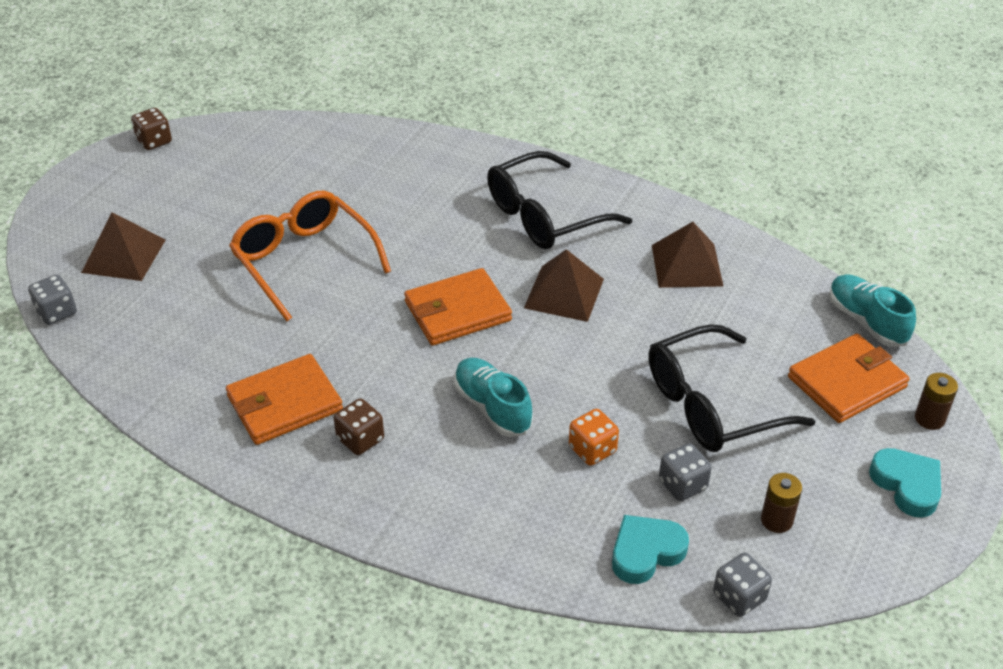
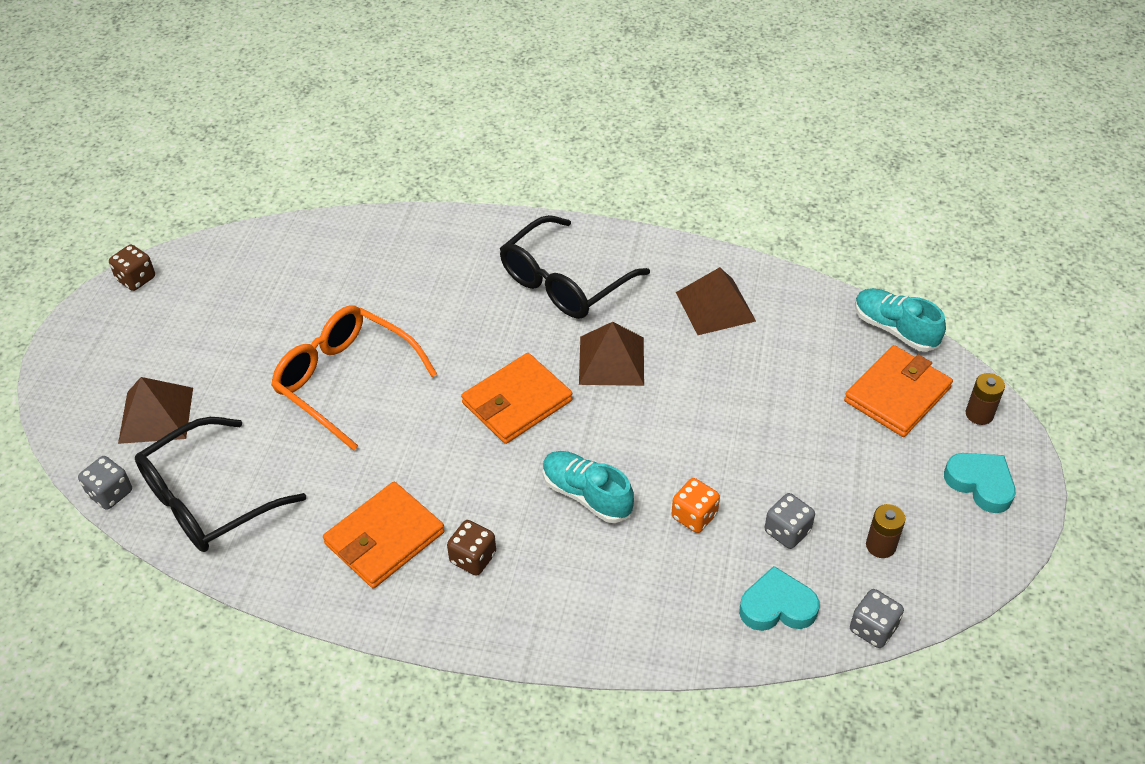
camera: 15 degrees left, 5 degrees up
turquoise heart [612,515,689,584] -> turquoise heart turned 45 degrees clockwise [739,566,819,631]
black glasses [648,324,815,452] -> black glasses moved to [135,417,306,552]

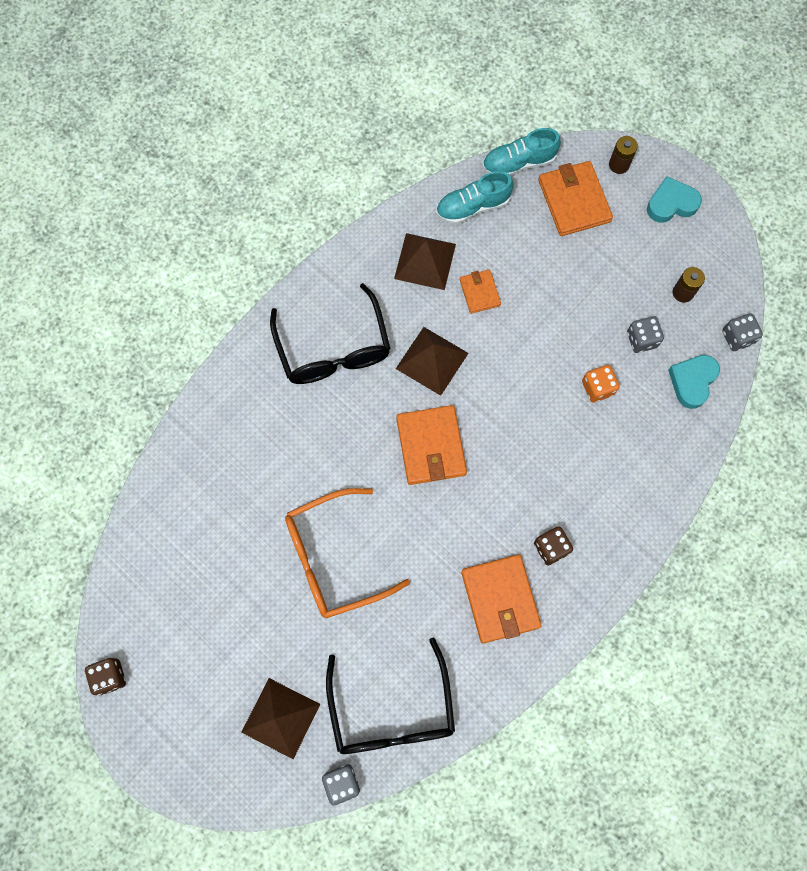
camera: 60 degrees left, 25 degrees up
turquoise shoe [543,451,634,523] -> turquoise shoe moved to [436,171,514,224]
none -> orange wallet [460,270,501,314]

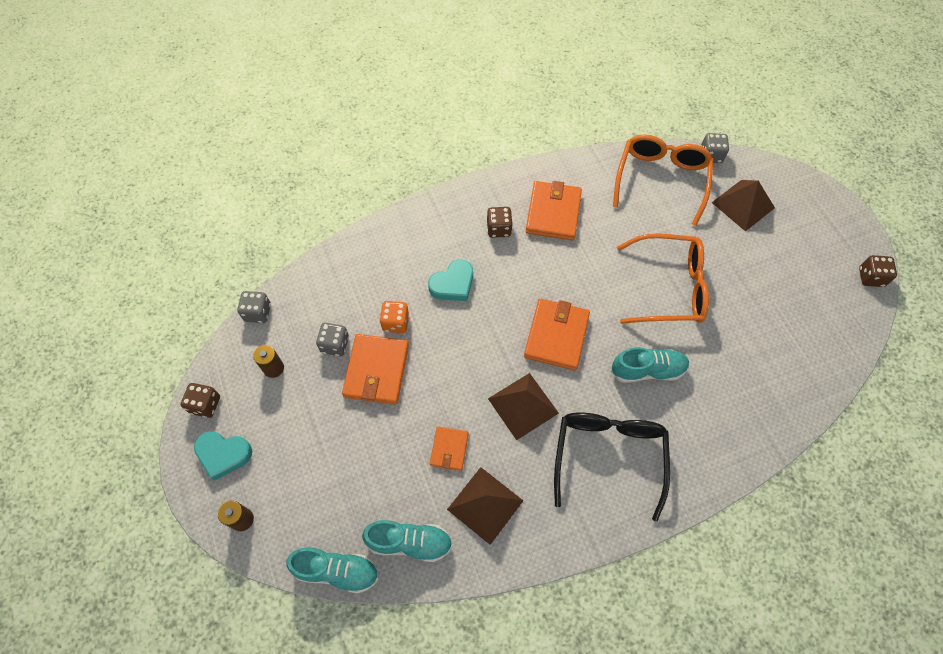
camera: 155 degrees left, 10 degrees down
black glasses [326,638,455,754] -> orange glasses [613,135,714,226]
orange wallet [538,161,613,236] -> orange wallet moved to [342,334,409,405]
turquoise heart [668,355,720,409] -> turquoise heart moved to [428,260,473,301]
none -> brown dice [181,383,220,418]
none -> turquoise shoe [611,347,690,383]

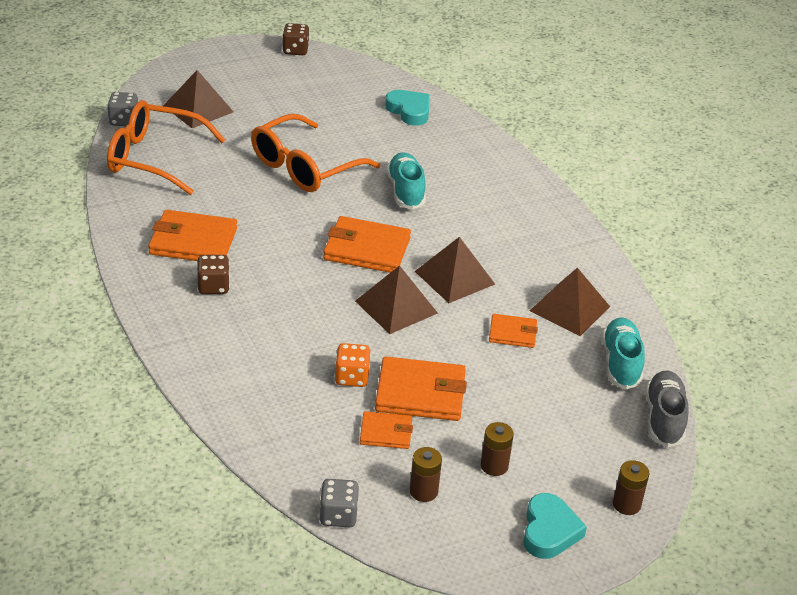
camera: 95 degrees left, 25 degrees down
brown dice [181,383,220,418] -> none
turquoise shoe [286,547,379,594] -> grey shoe [645,370,689,447]
grey dice [316,323,349,356] -> orange wallet [360,411,413,449]
turquoise heart [428,260,473,301] -> turquoise heart moved to [385,90,430,126]
black glasses [554,413,670,522] -> none
orange glasses [617,233,709,324] -> orange glasses turned 135 degrees counterclockwise [251,114,380,192]
none -> brown pyramid [355,266,438,334]
none -> brown battery [481,422,514,476]

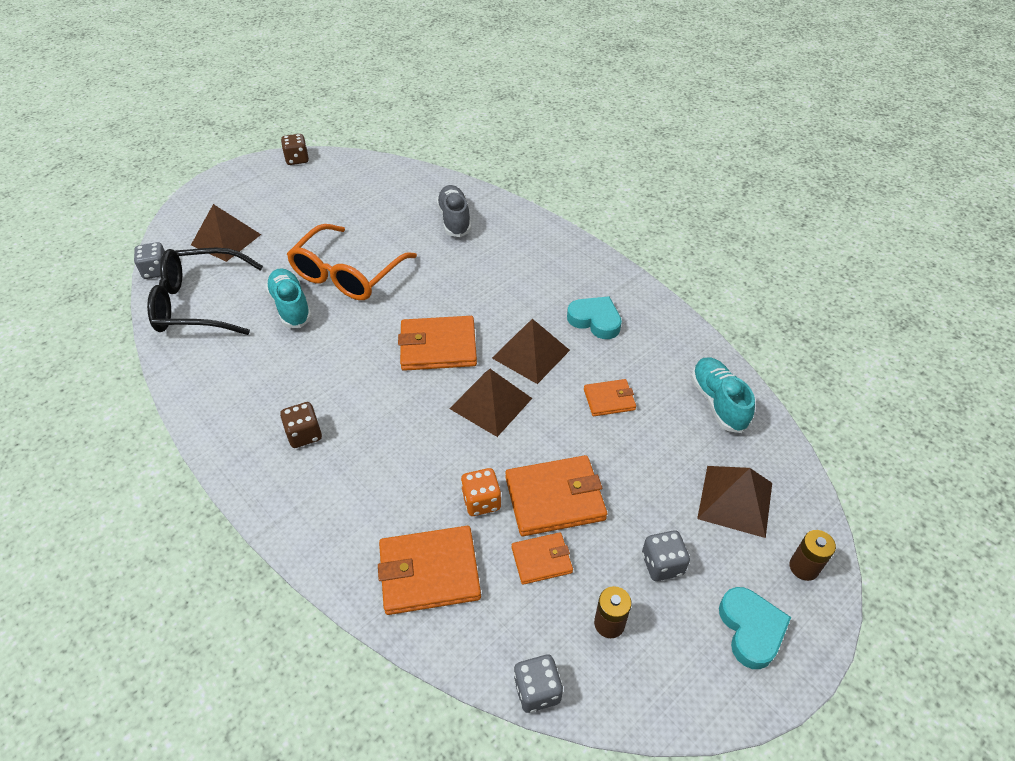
camera: 15 degrees left, 10 degrees up
orange glasses [107,100,226,195] -> black glasses [147,248,263,335]
orange wallet [148,210,237,261] -> orange wallet moved to [378,526,481,615]
turquoise heart [385,90,430,126] -> turquoise heart moved to [567,296,622,339]
turquoise shoe [387,152,426,209] -> turquoise shoe moved to [266,268,312,328]
brown battery [481,422,514,476] -> grey dice [642,530,690,581]
brown pyramid [530,268,610,336] -> brown pyramid moved to [697,466,772,538]
grey shoe [645,370,689,447] -> grey shoe moved to [436,185,471,237]

